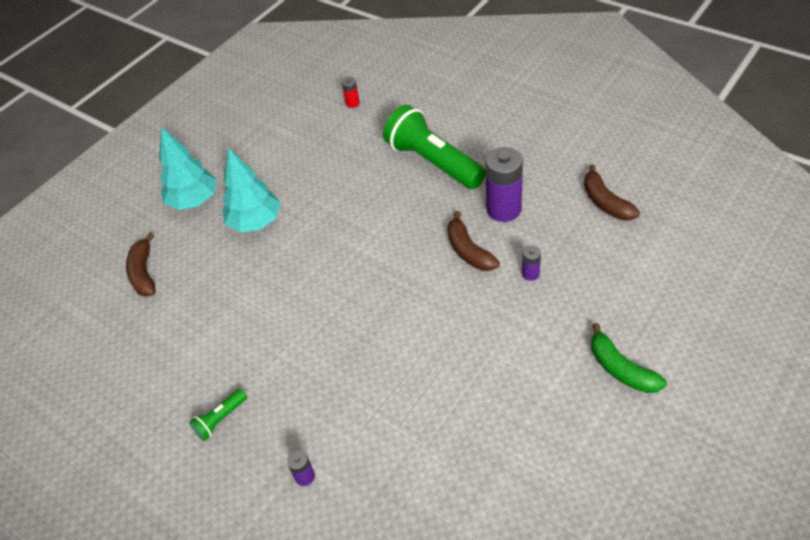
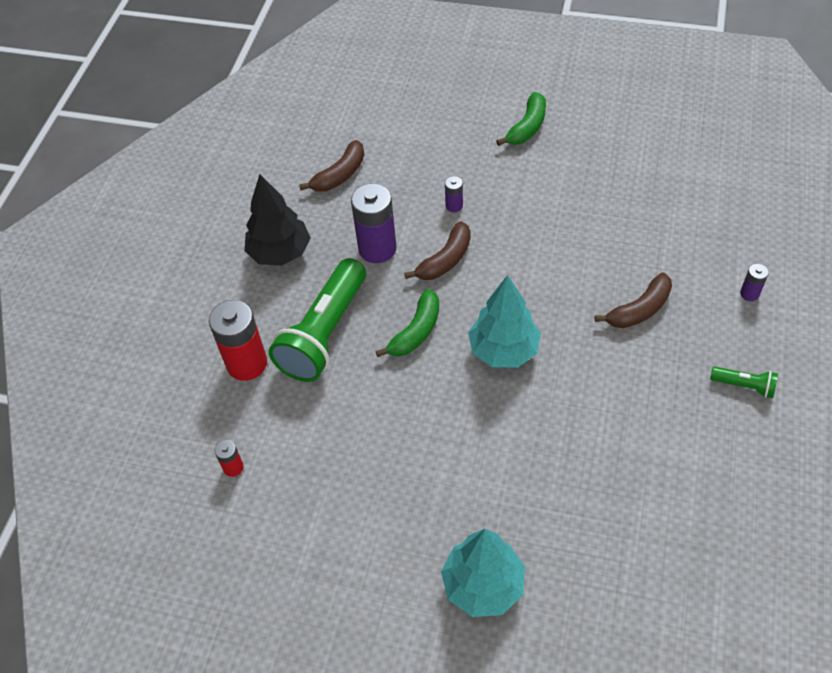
camera: 115 degrees left, 5 degrees up
brown banana [126,233,156,297] -> brown banana moved to [595,273,672,328]
turquoise tree [222,147,281,232] -> turquoise tree moved to [468,275,541,367]
none -> red battery [209,300,267,381]
none -> black tree [244,174,311,266]
none -> green banana [376,289,439,357]

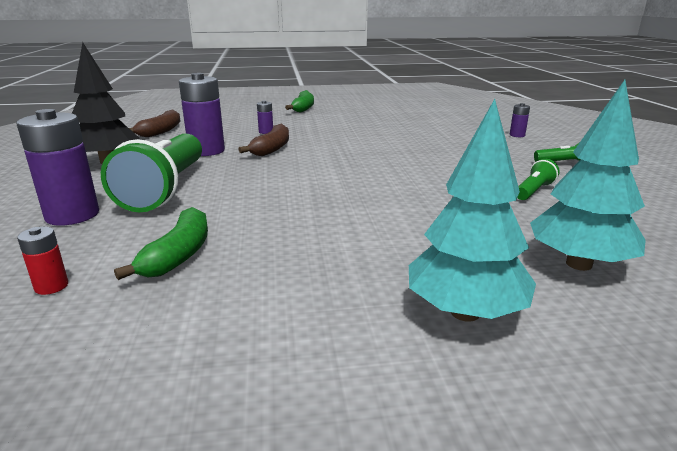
camera: 25 degrees left, 30 degrees down
red battery [209,300,267,381] -> purple battery [16,109,99,226]
green banana [376,289,439,357] -> green banana moved to [114,207,208,280]
turquoise tree [468,275,541,367] -> turquoise tree moved to [530,80,646,271]
brown banana [595,273,672,328] -> none
none -> green flashlight [517,159,560,200]

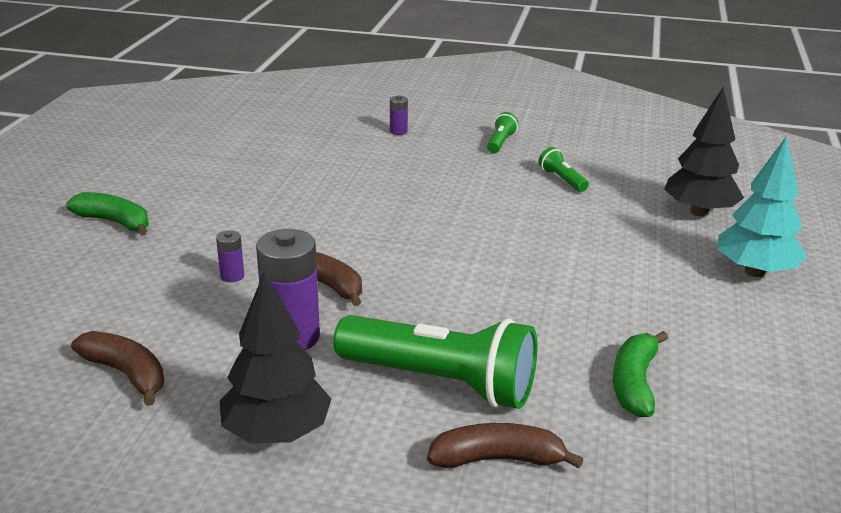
camera: 70 degrees left, 5 degrees up
purple battery [16,109,99,226] -> brown banana [427,423,584,468]
red battery [17,227,68,295] -> none
green banana [114,207,208,280] -> green banana turned 105 degrees counterclockwise [613,331,668,417]
turquoise tree [530,80,646,271] -> black tree [664,87,744,217]

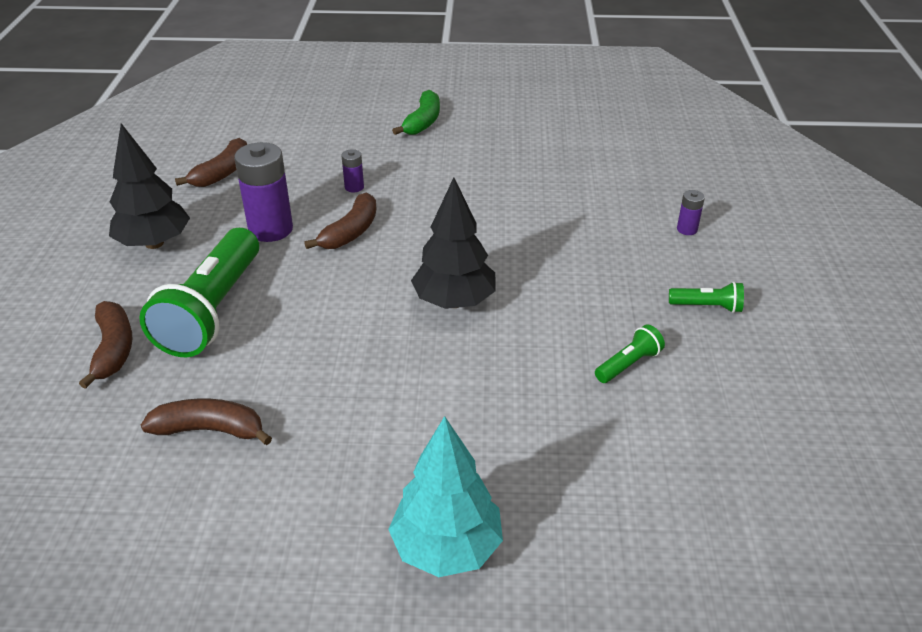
camera: 80 degrees right, 10 degrees up
green banana [613,331,668,417] -> brown banana [141,399,272,445]
black tree [664,87,744,217] -> black tree moved to [411,177,495,309]

